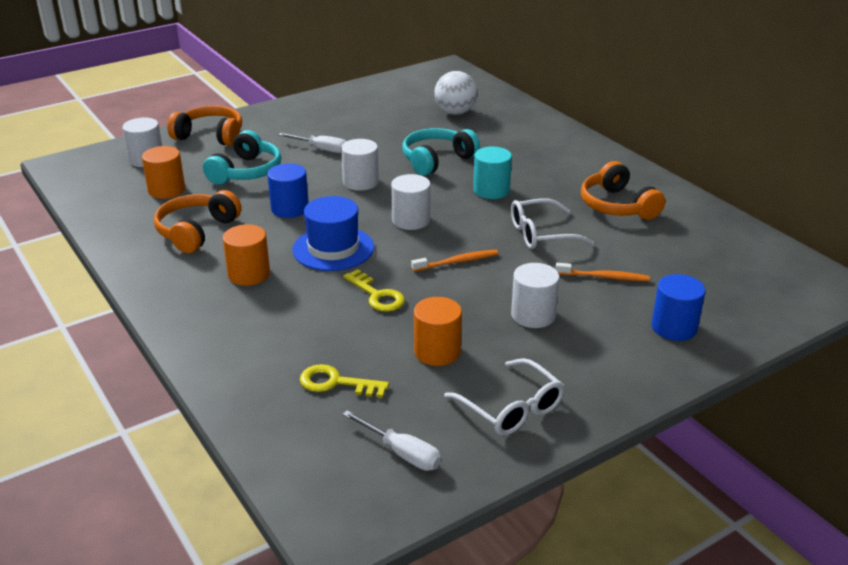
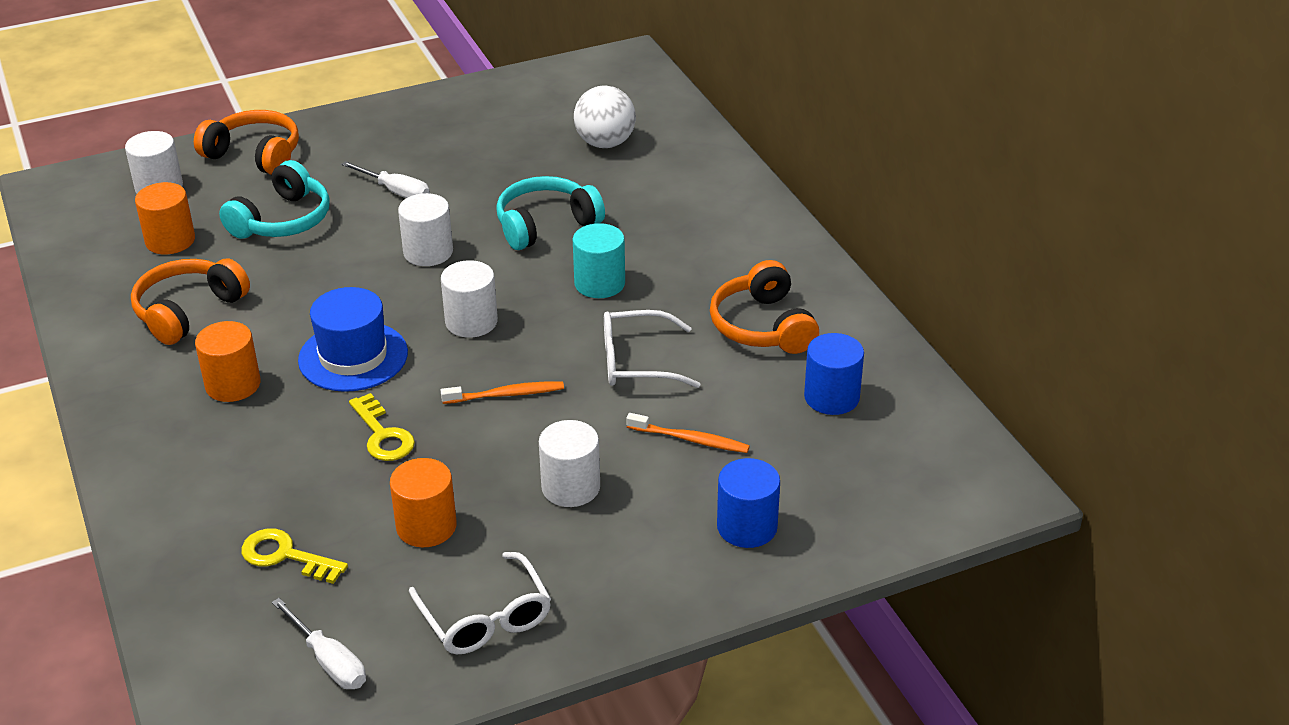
camera: 10 degrees right, 5 degrees up
blue cylinder [267,163,309,218] -> blue cylinder moved to [804,333,864,415]

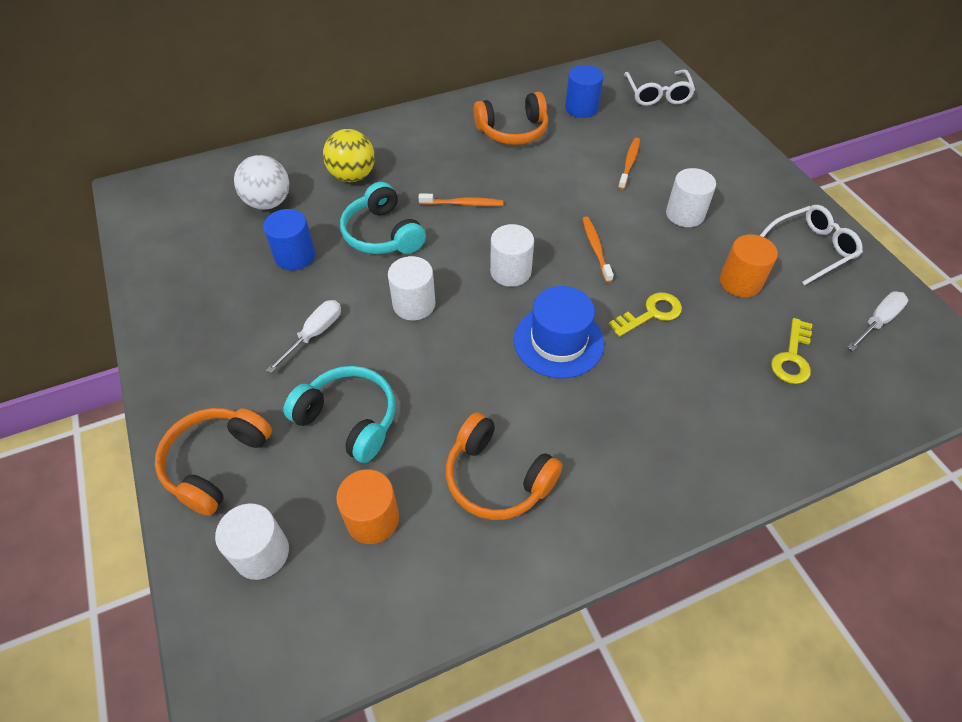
camera: 90 degrees left, 15 degrees up
orange cylinder [195,321,260,402] -> none
turquoise cylinder [573,223,625,298] -> orange toothbrush [418,193,503,206]
white glasses [604,310,701,388] -> white glasses moved to [624,70,695,106]
blue cylinder [717,458,780,548] -> blue cylinder moved to [263,209,315,270]
none -> yellow ball [323,129,375,182]

